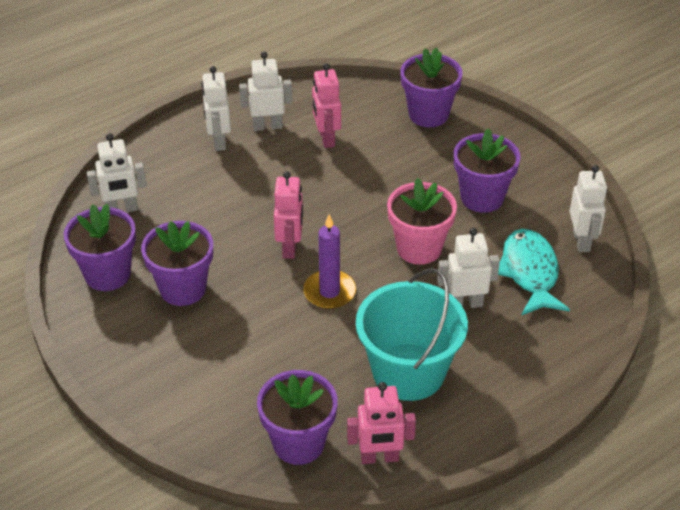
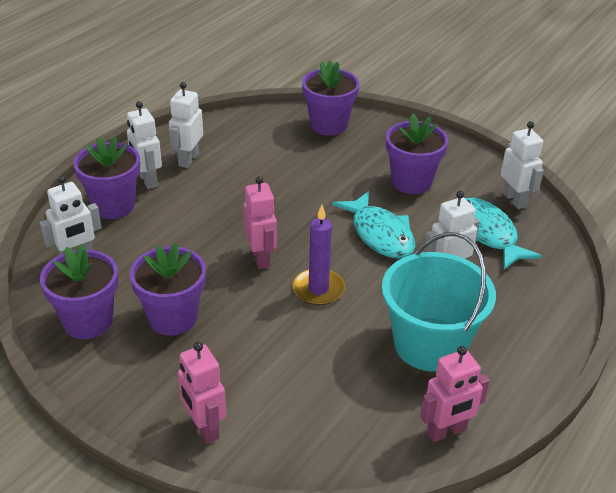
camera: 20 degrees left, 5 degrees down
white robot [239,52,293,131] -> white robot turned 45 degrees counterclockwise [169,82,203,168]
purple flower pot [257,370,338,465] -> purple flower pot moved to [73,136,140,219]
pink robot [312,63,341,148] -> pink robot moved to [178,342,226,444]
pink flower pot [387,178,457,265] -> turquoise fish [332,191,415,259]

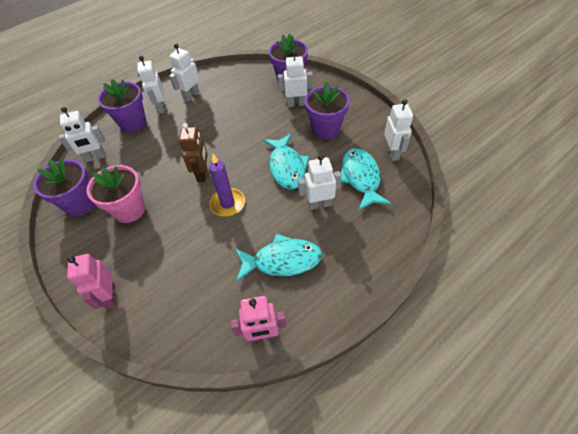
camera: 20 degrees right, 15 degrees up
purple flower pot [130,243,206,336] -> pink flower pot [86,165,145,223]
pink robot [243,176,277,269] -> brown robot [179,123,208,182]
turquoise bucket [382,232,496,372] -> turquoise fish [235,234,322,281]
none -> white robot [278,50,313,107]

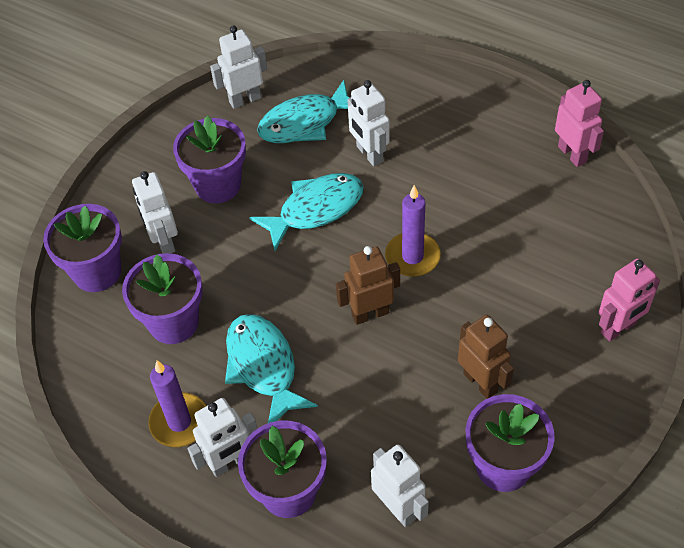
camera: 110 degrees left, 0 degrees up
pink flower pot [86,165,145,223] -> brown robot [458,315,514,399]
white robot [169,44,200,102] -> purple candle [148,361,206,447]
turquoise fish [235,234,322,281] -> turquoise fish moved to [225,314,318,423]
none -> purple flower pot [122,253,203,344]

